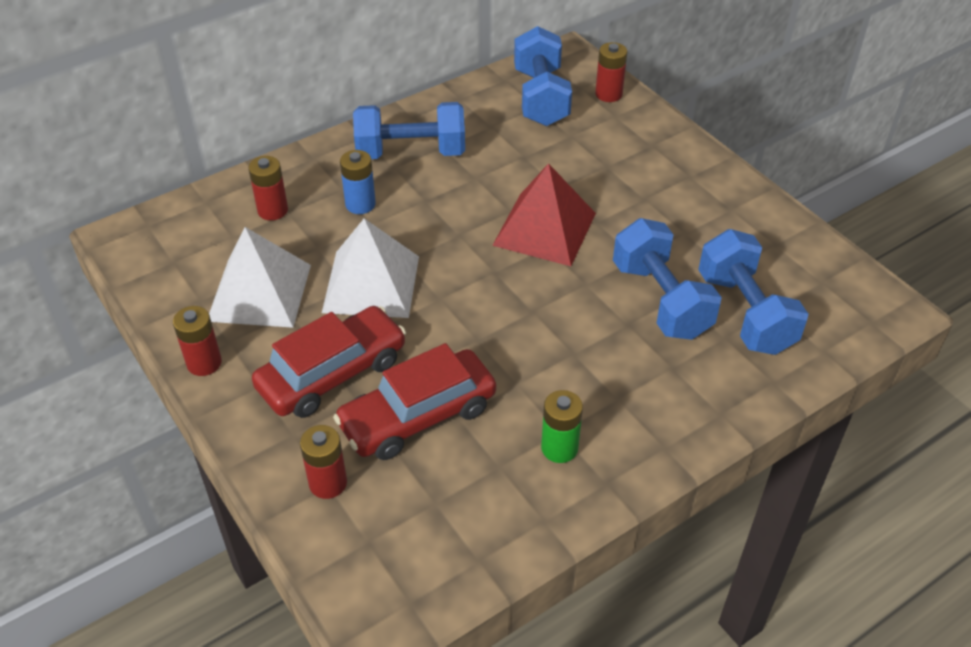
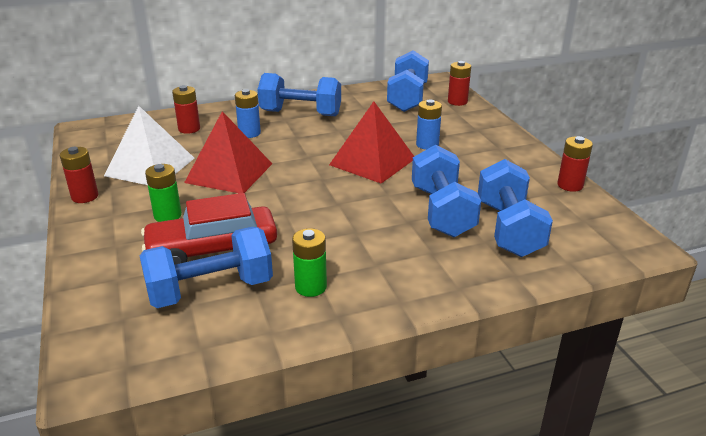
camera: 15 degrees right, 15 degrees down
red car [252,306,406,418] -> green battery [145,164,182,222]
red battery [300,425,347,499] -> red battery moved to [557,136,593,192]
white pyramid [322,218,419,318] -> red pyramid [184,111,272,193]
none -> blue dumbbell [139,227,273,308]
none -> blue battery [416,99,442,150]

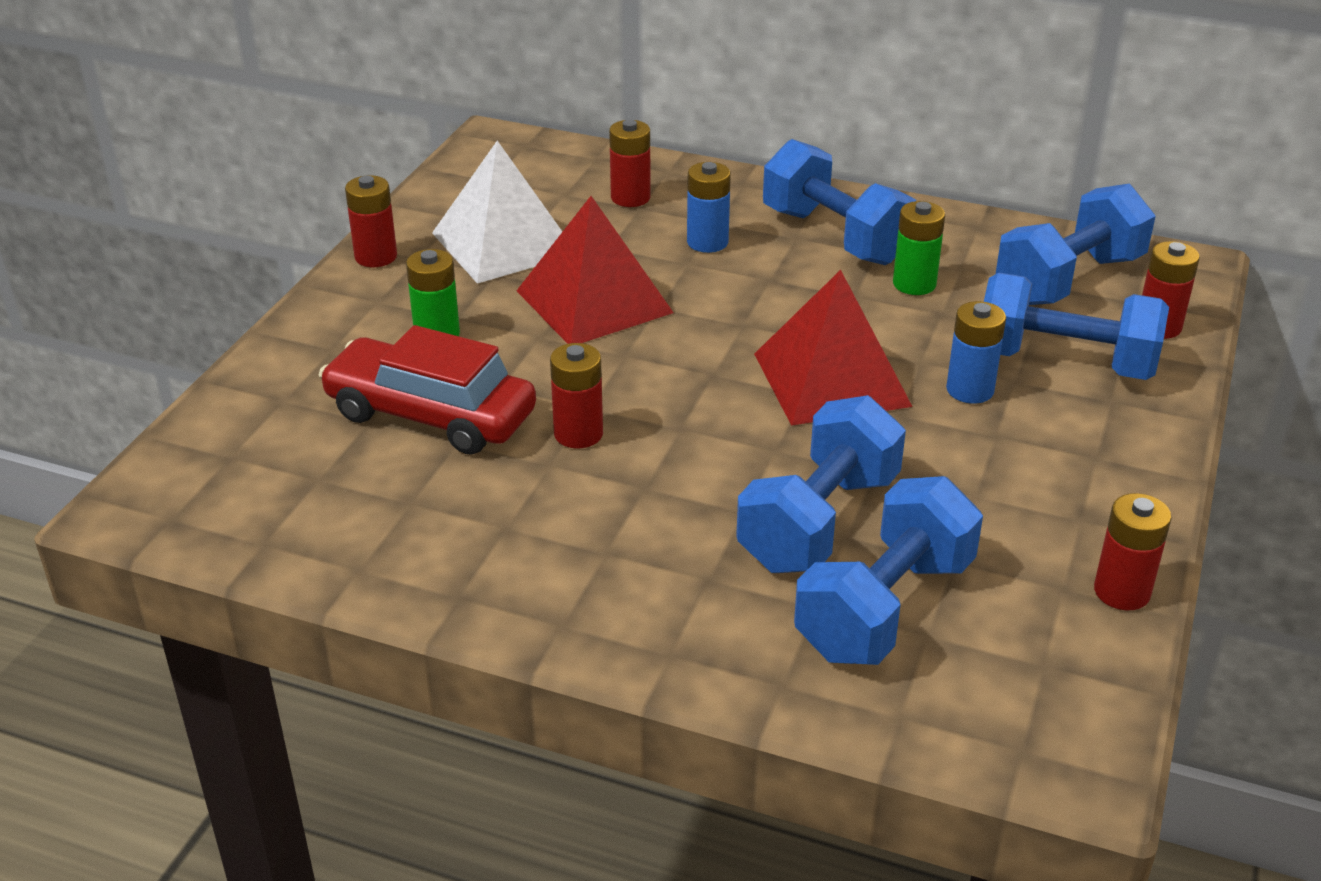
camera: 40 degrees right, 5 degrees up
blue dumbbell [139,227,273,308] -> blue dumbbell moved to [984,273,1169,380]
green battery [292,228,327,297] -> green battery moved to [893,201,945,295]
none -> red battery [550,343,603,449]

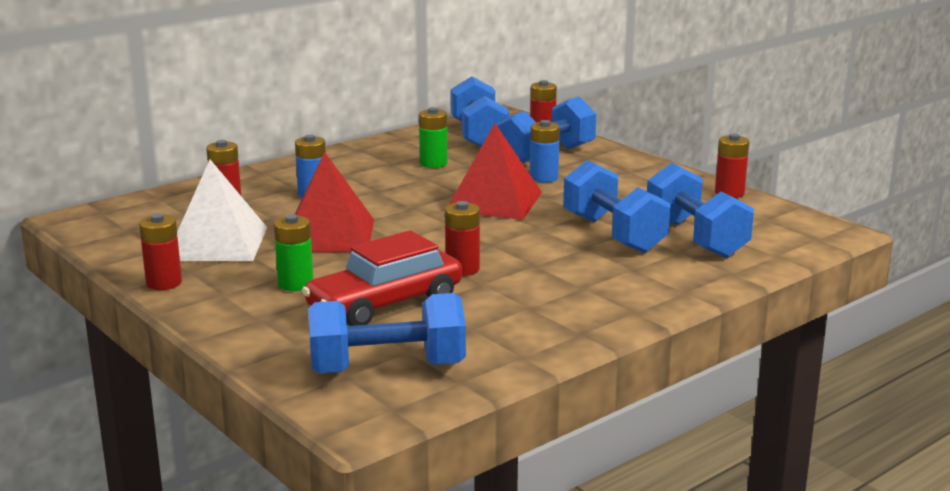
camera: 60 degrees left, 15 degrees down
blue dumbbell [763,139,916,265] -> blue dumbbell moved to [308,293,466,374]

